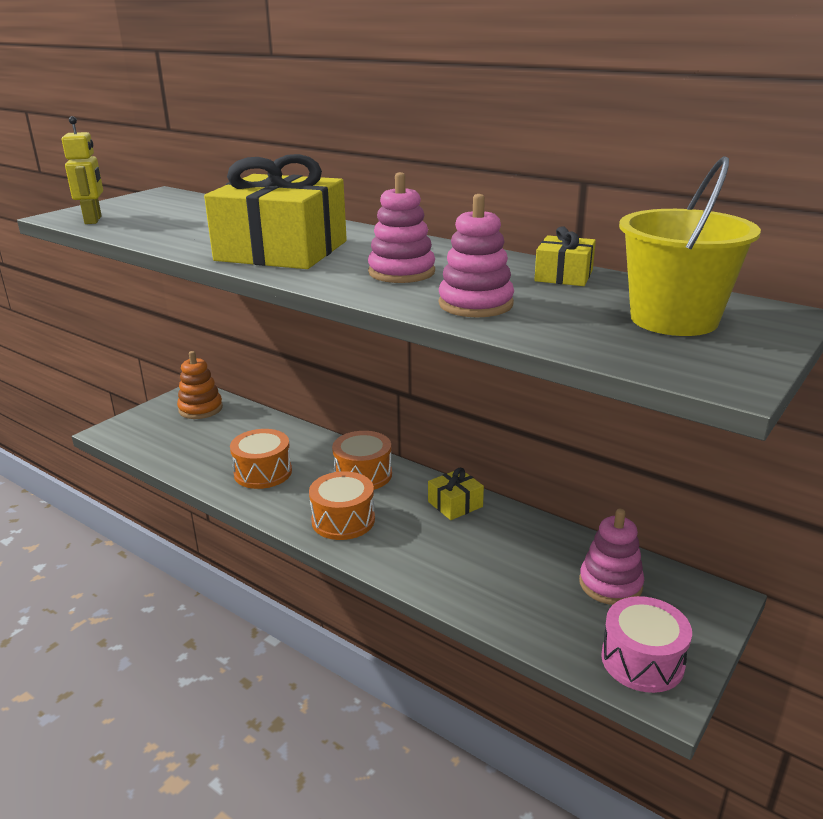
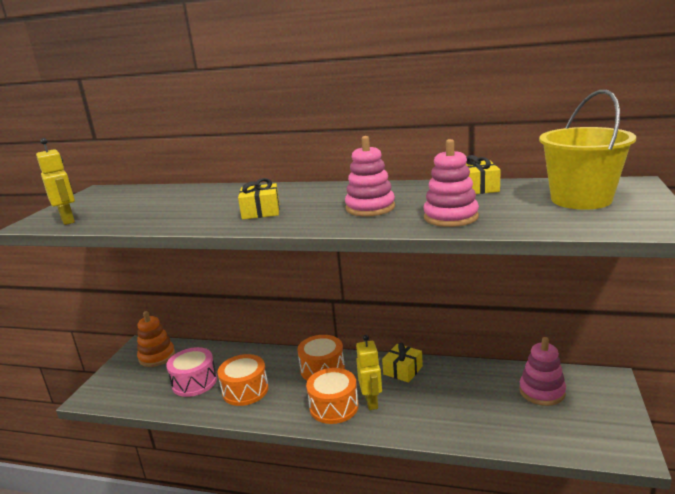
camera: 20 degrees left, 5 degrees down
yellow gift [204,154,347,269] -> yellow gift [238,178,280,220], size x0.46
pink drum [601,596,692,693] -> pink drum moved to [166,347,217,397]
none -> yellow robot [356,335,382,410]

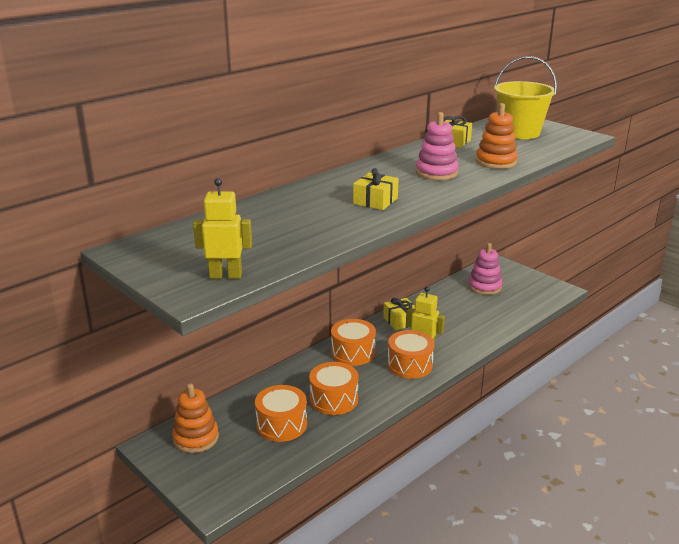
camera: 60 degrees left, 5 degrees up
pink drum [166,347,217,397] -> orange drum [255,385,307,442]
pink stacking toy [423,139,479,227] -> orange stacking toy [476,103,518,169]

